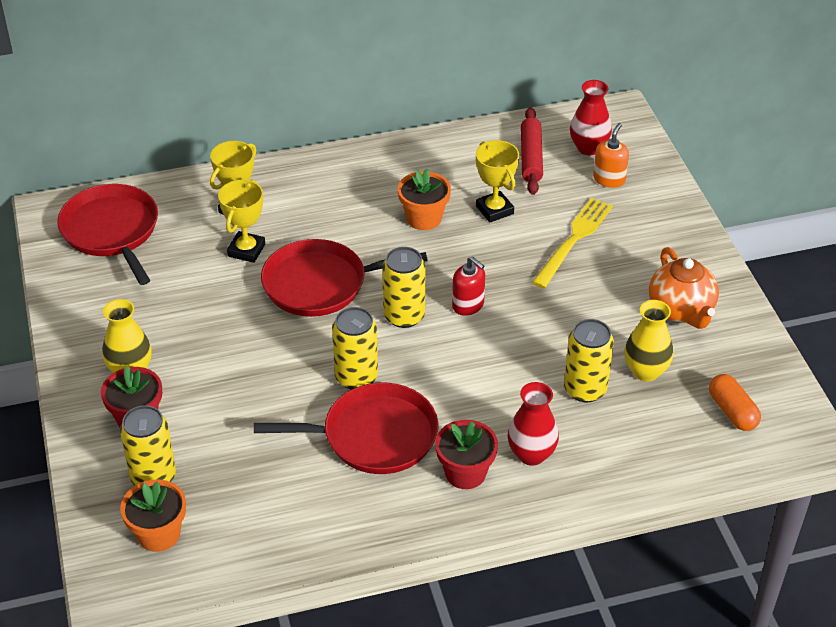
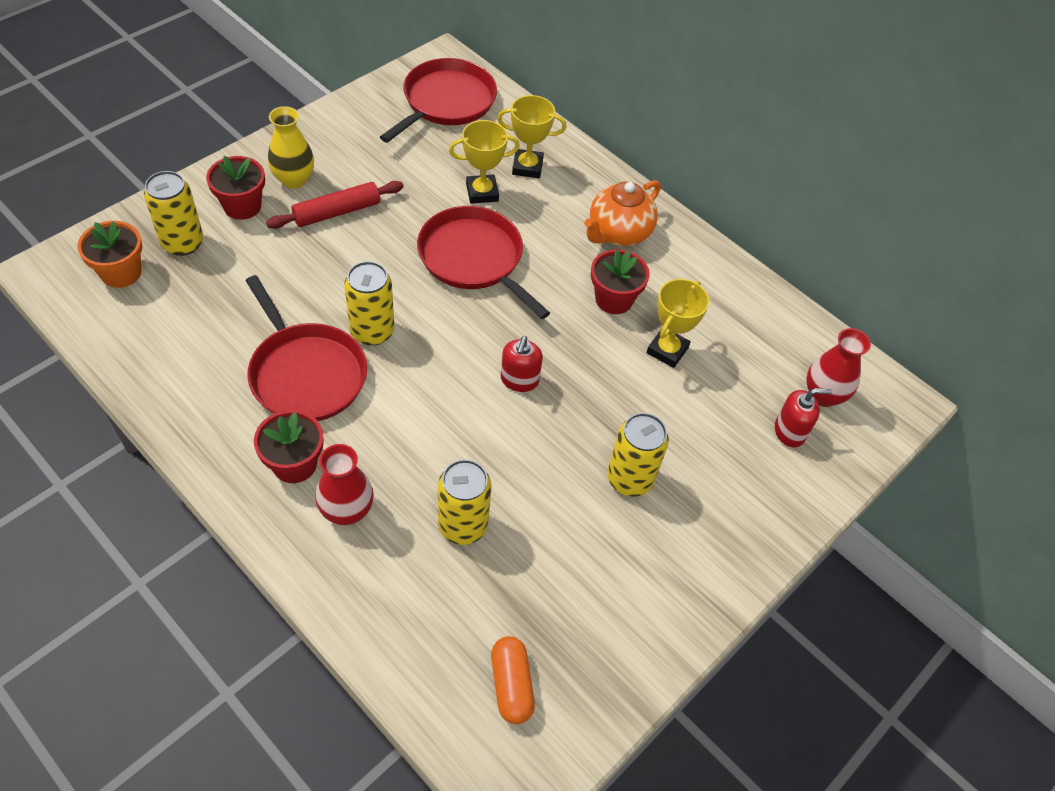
camera: 55 degrees right, 10 degrees up
yellow can [383,247,425,328] -> yellow can moved to [607,413,669,496]
orange flower pot [398,169,451,230] -> red flower pot [591,249,650,314]
red rolling pin [521,107,543,195] -> red rolling pin moved to [266,181,404,229]
yellow fork [532,198,613,288] -> none
orange soap dispenser [593,123,629,188] -> red soap dispenser [775,388,832,448]
yellow vase [624,300,673,381] -> none
orange teapot [649,247,719,329] -> orange teapot moved to [584,180,661,246]
orange capsule [709,374,761,431] -> orange capsule turned 45 degrees counterclockwise [491,636,535,724]

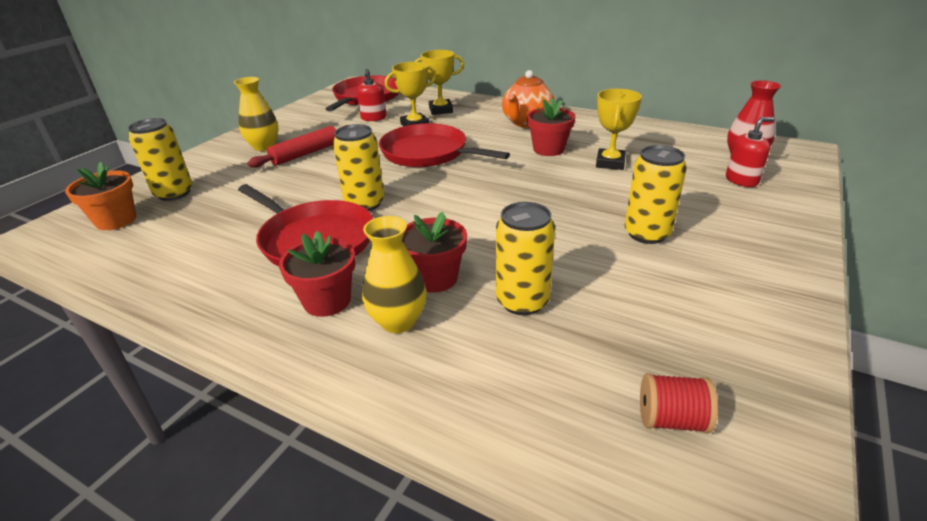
camera: 10 degrees left, 20 degrees down
red flower pot [206,156,265,220] -> red flower pot moved to [402,212,467,292]
red vase [315,444,374,525] -> yellow vase [362,216,426,333]
orange capsule [491,636,535,724] -> red spool [640,373,718,434]
red soap dispenser [501,336,543,392] -> red soap dispenser moved to [357,69,386,121]

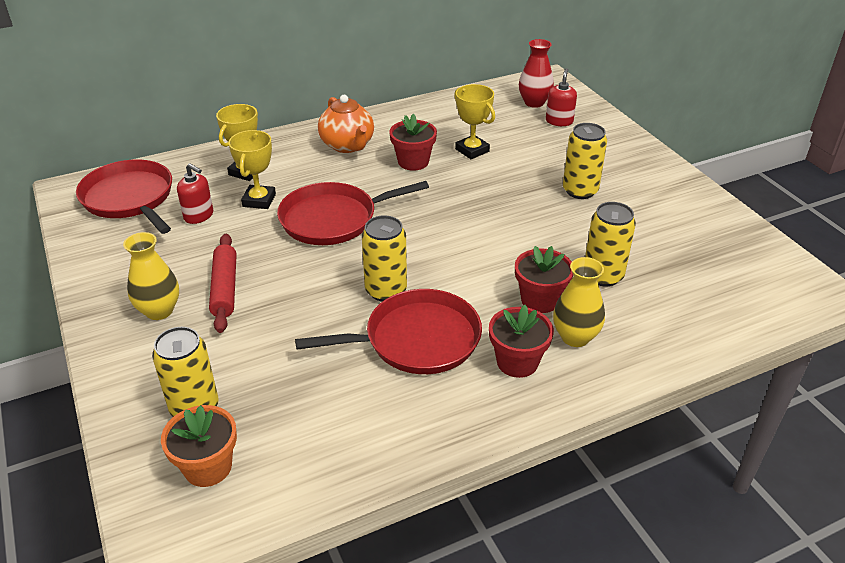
camera: 55 degrees left, 5 degrees up
red spool [640,373,718,434] -> none

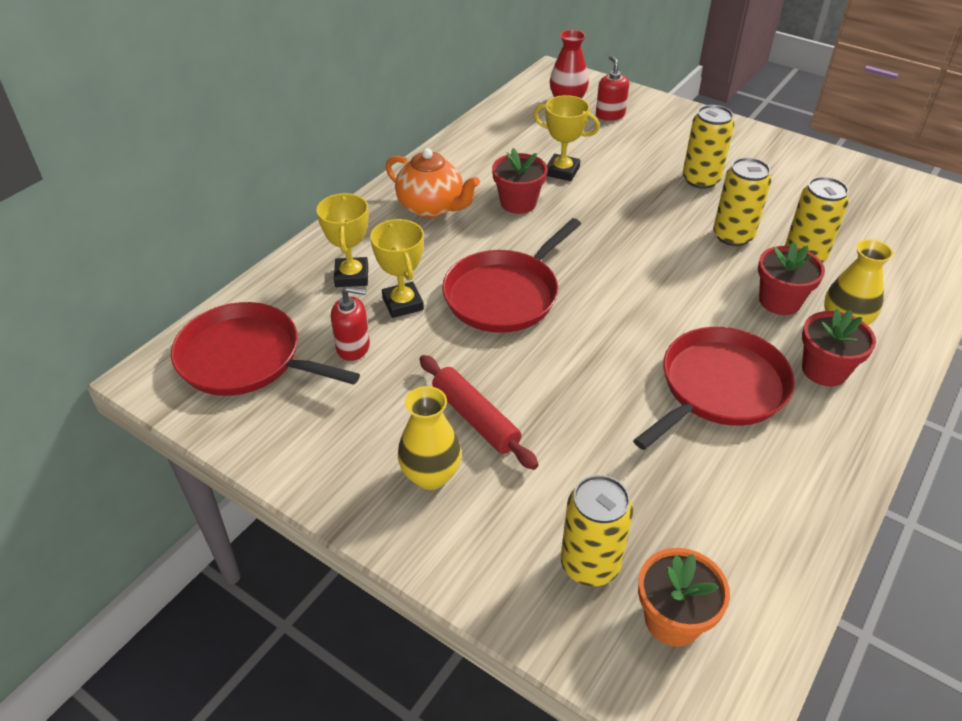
camera: 30 degrees left, 5 degrees up
yellow can [362,215,407,301] -> yellow can moved to [713,158,771,246]

